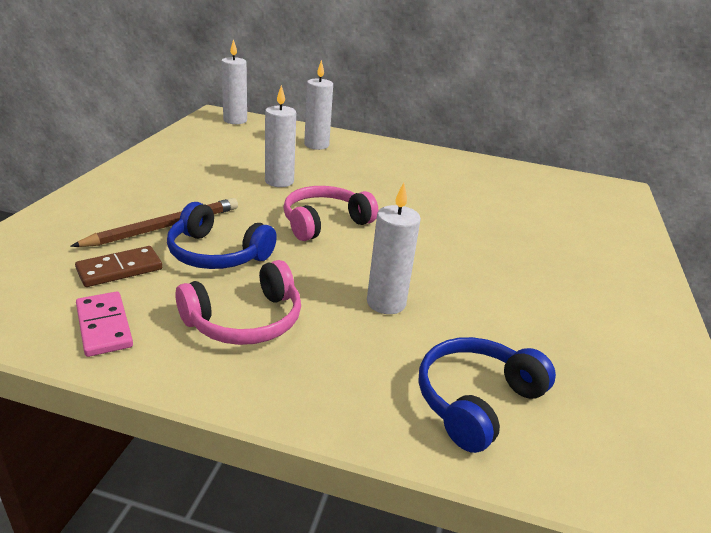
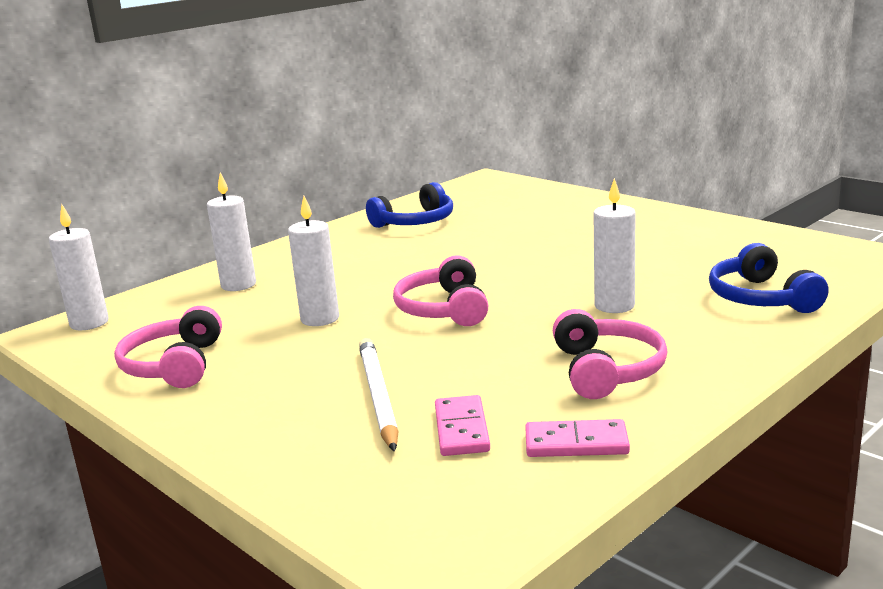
camera: 55 degrees left, 10 degrees down
brown pencil [70,198,238,247] -> white pencil [359,338,399,452]
brown domino [75,246,162,287] -> pink domino [435,395,490,456]
blue headphones [167,202,277,269] -> blue headphones moved to [366,182,453,228]
none -> pink headphones [114,306,222,388]

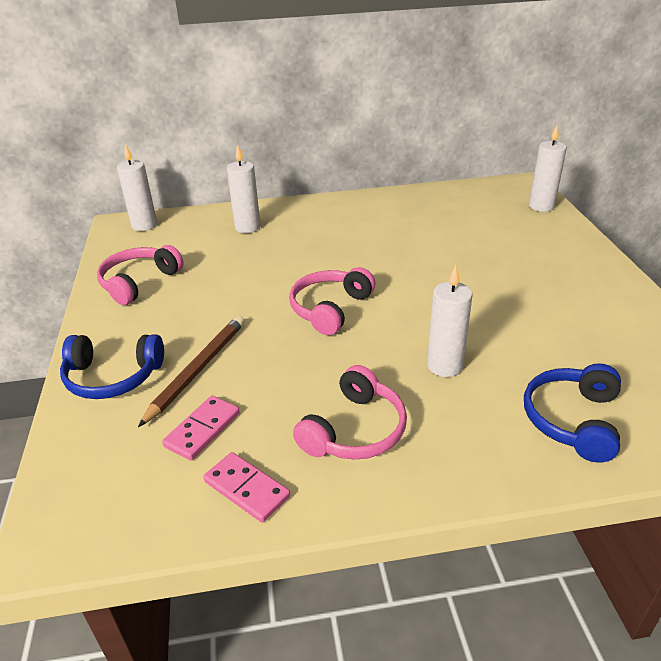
camera: 35 degrees right, 15 degrees up
white candle [288,196,339,326] -> white candle moved to [529,125,567,212]
white pencil [359,338,399,452] -> brown pencil [138,316,245,427]
blue headphones [366,182,453,228] -> blue headphones moved to [60,334,164,399]

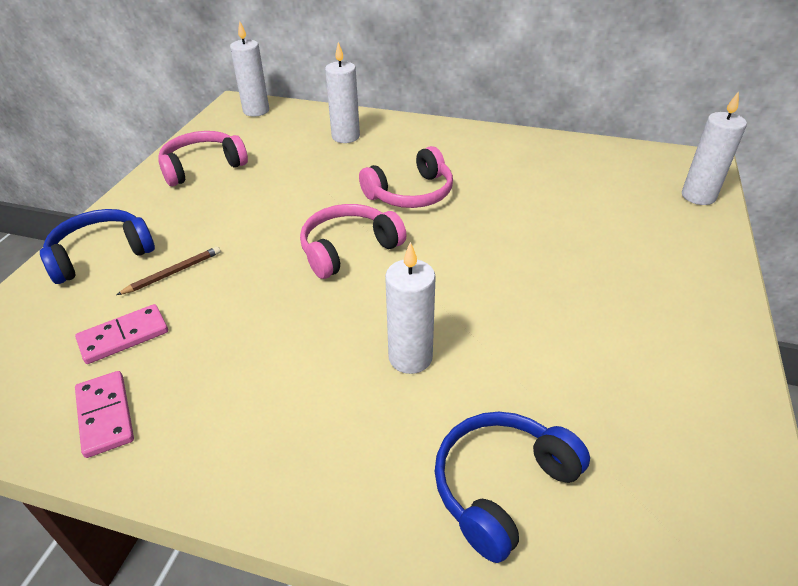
camera: 25 degrees right, 5 degrees up
blue headphones [60,334,164,399] -> blue headphones turned 120 degrees clockwise [40,209,155,284]
brown pencil [138,316,245,427] -> brown pencil [116,246,221,295], size x0.58
pink headphones [293,365,407,460] -> pink headphones moved to [359,146,453,208]

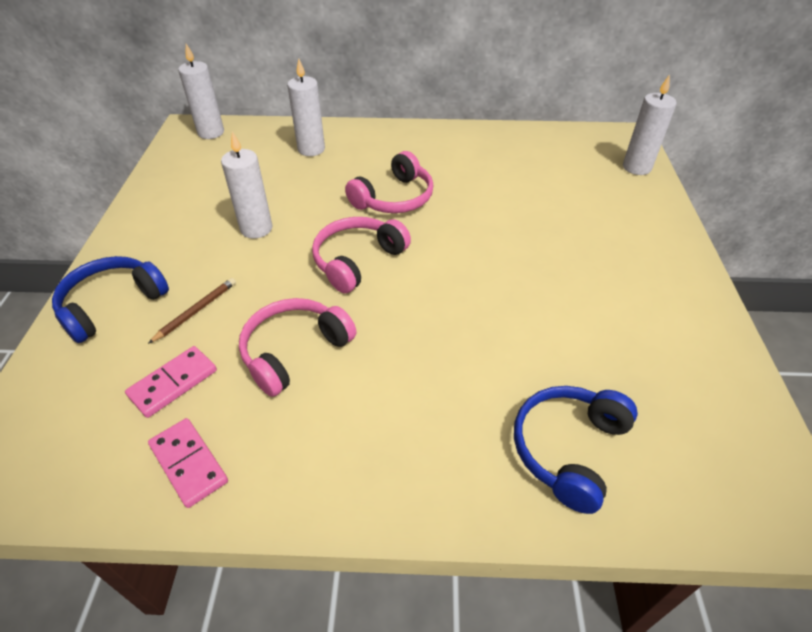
camera: 15 degrees left, 5 degrees up
pink headphones [158,131,248,186] -> pink headphones moved to [239,298,357,397]
white candle [385,242,436,374] -> white candle moved to [221,131,273,239]

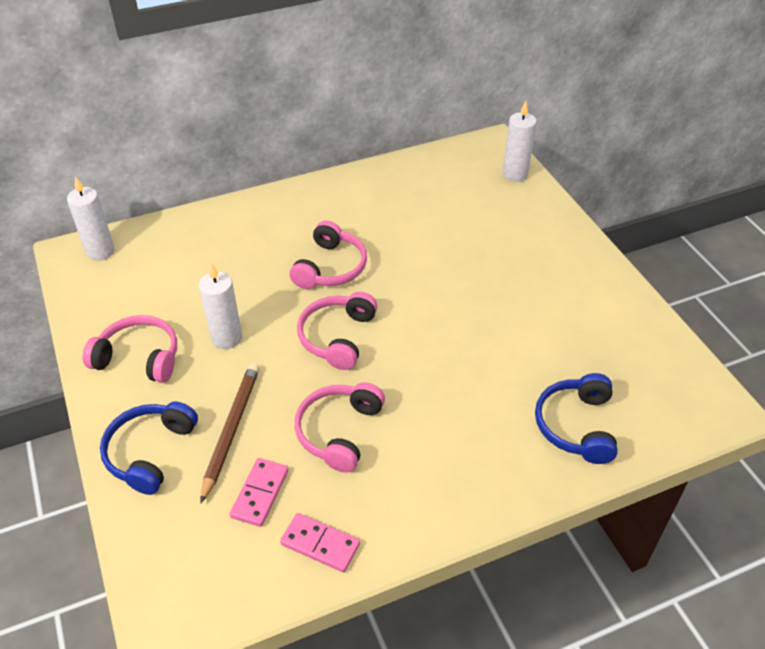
camera: 25 degrees left, 0 degrees up
brown pencil [148,278,236,344] -> brown pencil [200,363,260,504], size x1.72
white candle [287,59,325,156] -> none
none -> pink headphones [82,315,177,383]

